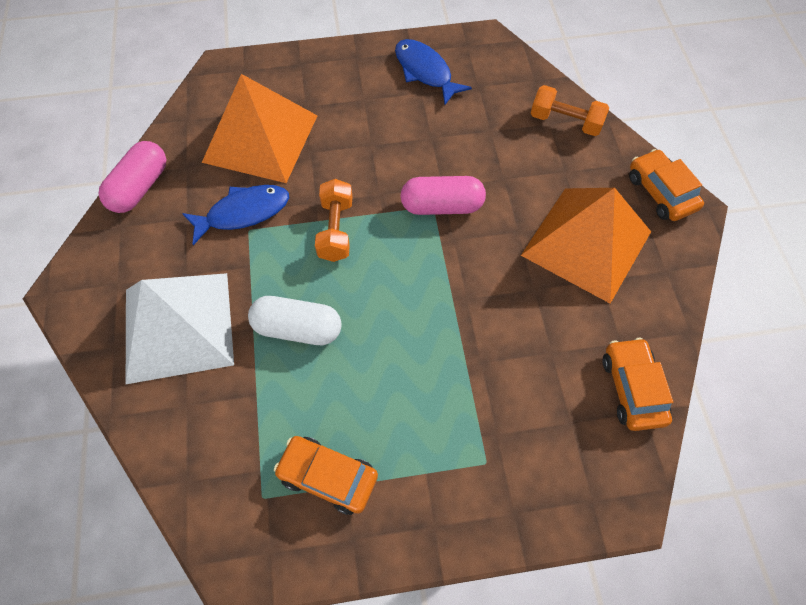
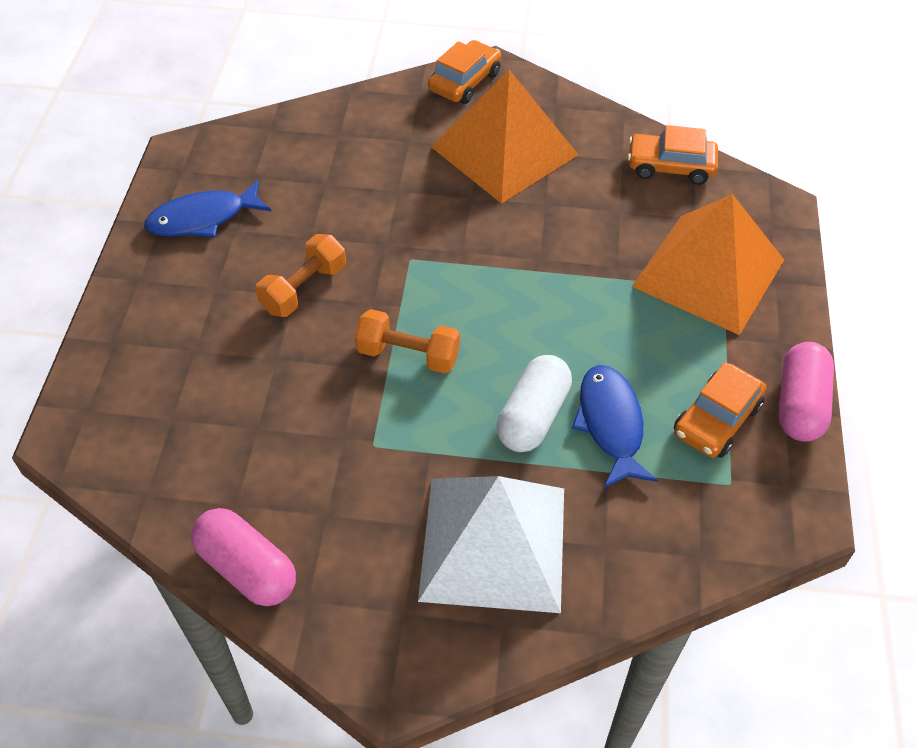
camera: 75 degrees left, 10 degrees down
blue fish [182,185,289,245] -> blue fish moved to [572,365,658,488]
orange pyramid [202,74,317,183] -> orange pyramid moved to [632,194,784,335]
pink capsule [400,176,486,215] -> pink capsule moved to [779,342,834,442]
orange dumbbell [530,85,609,136] -> orange dumbbell moved to [255,234,346,317]
orange car [629,149,704,221] -> orange car turned 135 degrees clockwise [428,40,501,104]

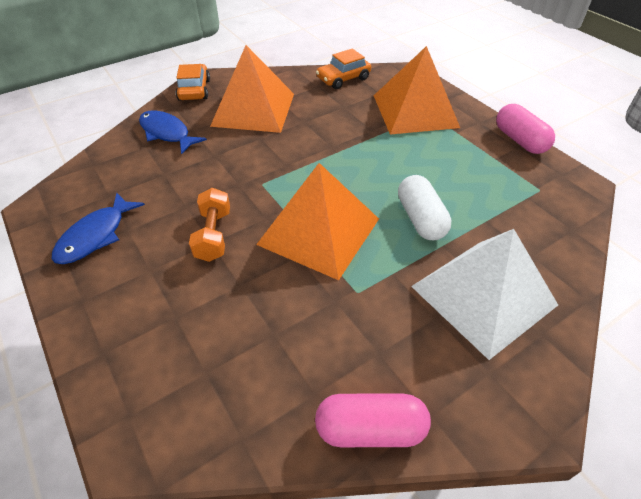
camera: 40 degrees left, 5 degrees down
orange dumbbell [355,309,460,374] -> orange pyramid [256,163,379,280]
blue fish [572,365,658,488] -> blue fish moved to [139,110,207,154]
orange car [674,362,766,458] -> none

